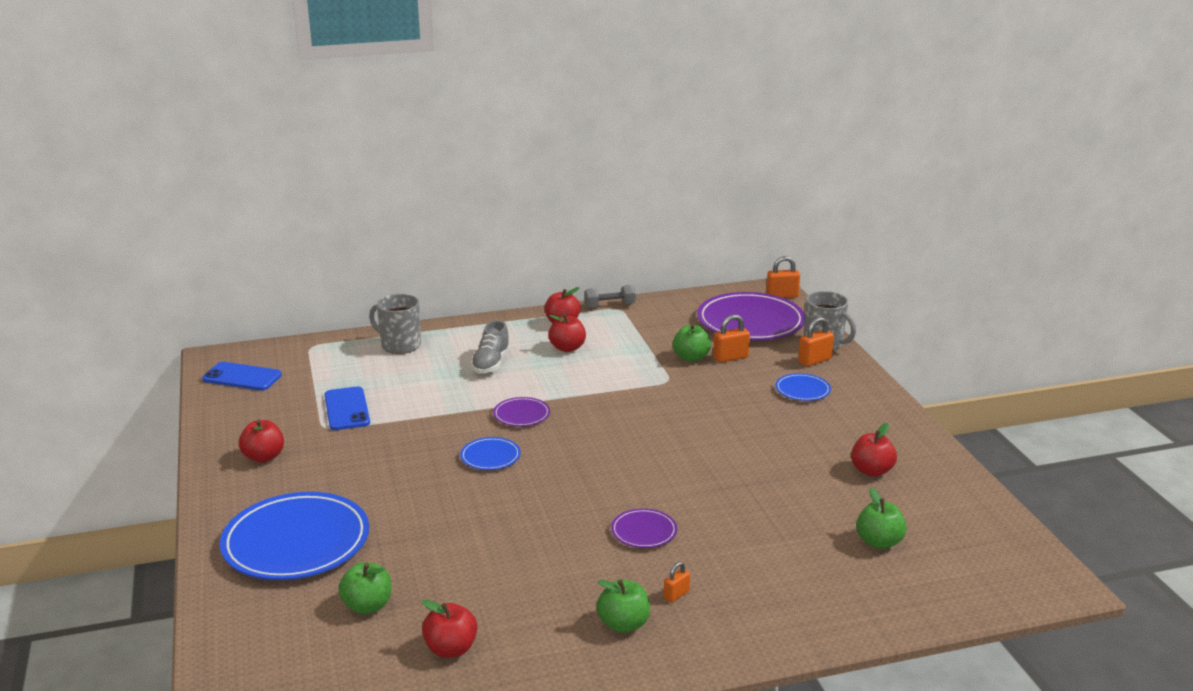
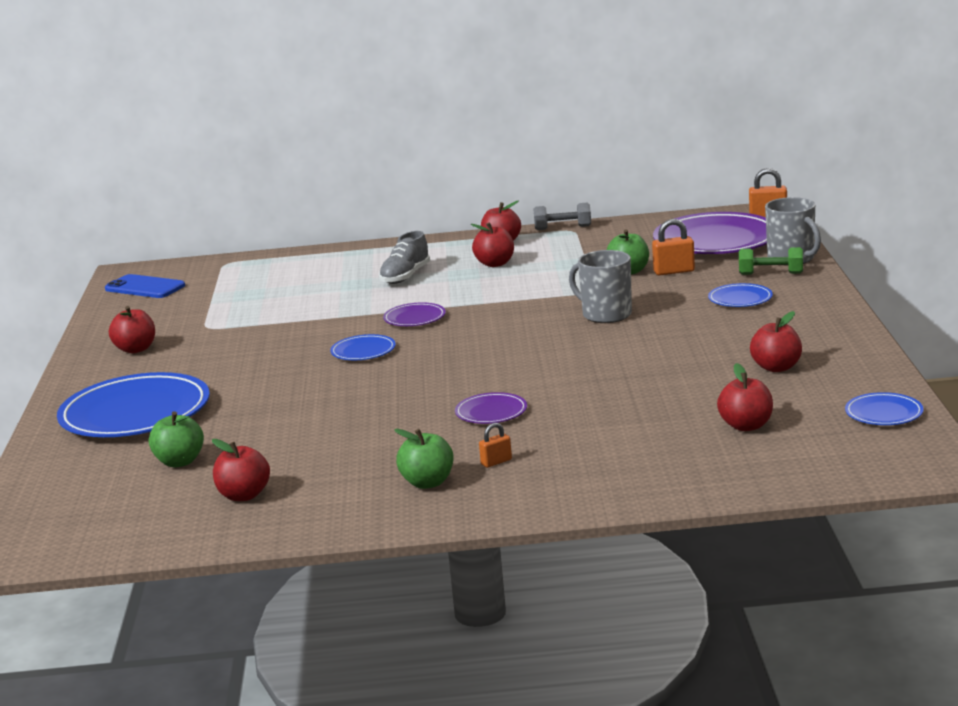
camera: 15 degrees right, 5 degrees down
blue phone [324,386,370,430] -> none
grey mug [369,294,421,354] -> grey mug moved to [569,250,632,323]
orange padlock [798,317,834,366] -> green dumbbell [739,247,803,275]
green apple [856,488,907,549] -> red apple [717,363,773,431]
none -> blue plate [845,392,923,425]

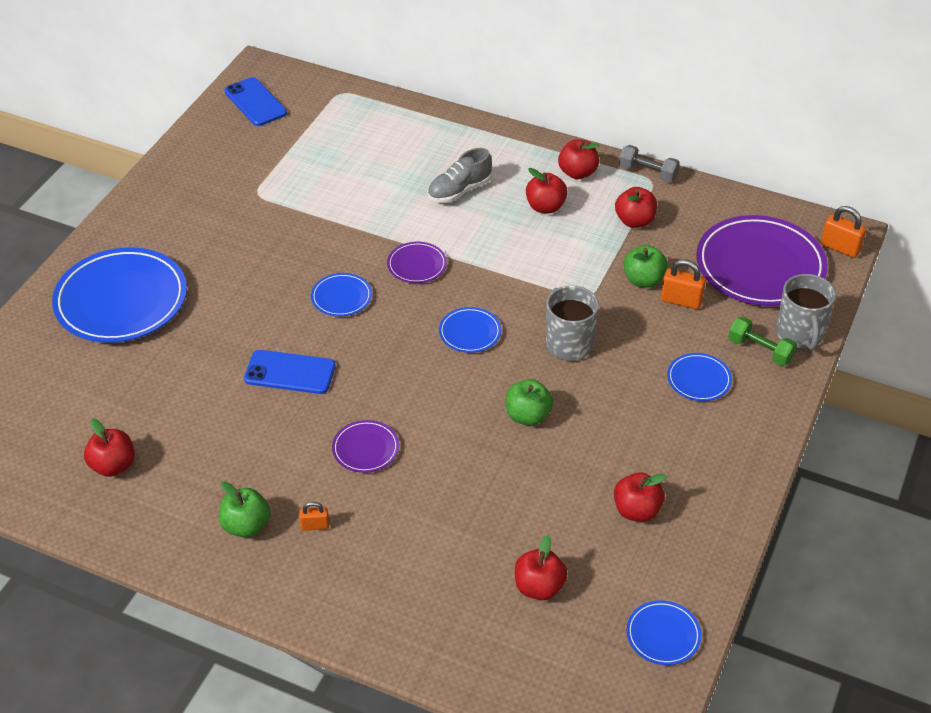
camera: 25 degrees right, 25 degrees up
red apple [109,306,155,353] -> red apple moved to [615,187,657,228]
green apple [149,411,204,467] -> green apple moved to [506,379,553,426]
none -> blue phone [244,350,335,394]
none -> blue plate [439,307,501,353]

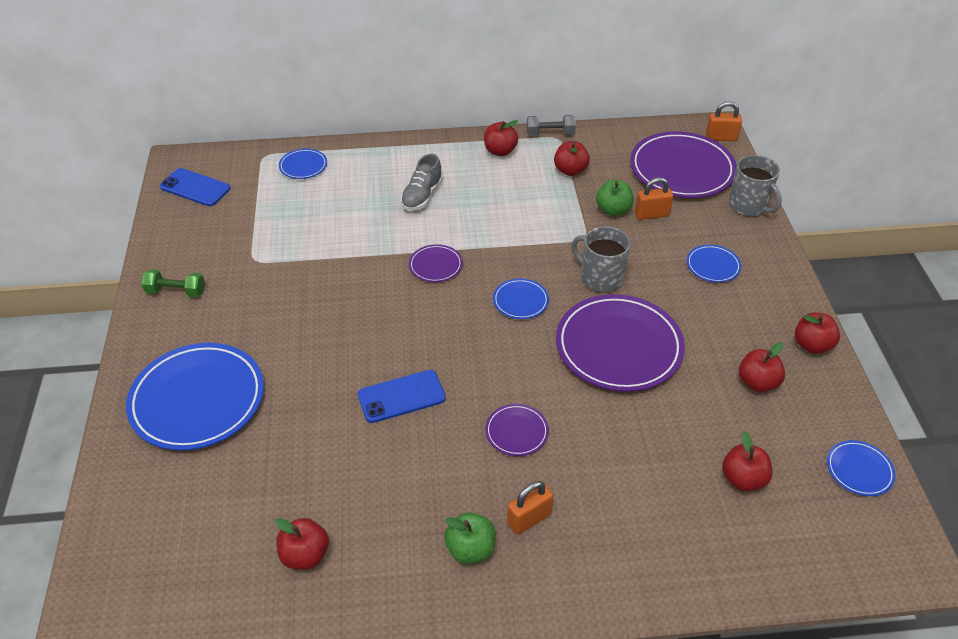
camera: 30 degrees left, 0 degrees up
orange padlock [299,502,329,531] -> orange padlock [507,481,553,535], size x1.64
blue plate [311,273,372,316] -> blue plate moved to [279,149,327,179]
green apple [506,379,553,426] -> purple plate [556,294,685,392]
red apple [526,168,568,214] -> red apple moved to [795,312,840,354]
green dumbbell [728,316,797,366] -> green dumbbell moved to [141,269,205,298]

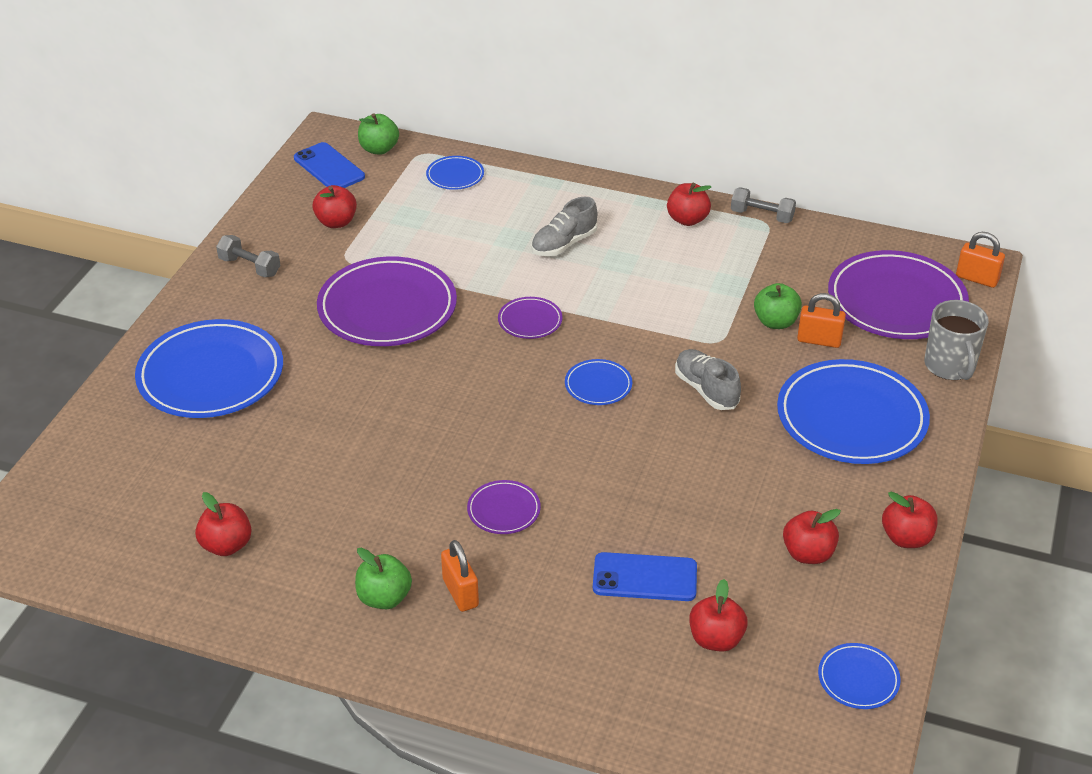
camera: 25 degrees right, 5 degrees down
green dumbbell [141,269,205,298] -> grey dumbbell [216,235,280,277]
blue phone [358,370,446,423] -> blue phone moved to [593,552,697,601]
orange padlock [507,481,553,535] -> orange padlock turned 75 degrees clockwise [441,540,479,612]
red apple [554,141,590,176] -> red apple moved to [312,185,357,228]
purple plate [556,294,685,392] -> purple plate moved to [317,256,457,346]
grey mug [571,226,631,293] -> grey shoe [675,349,741,410]
blue plate [687,245,741,283] -> blue plate [777,359,930,464], size x2.17
none -> green apple [358,113,399,155]

